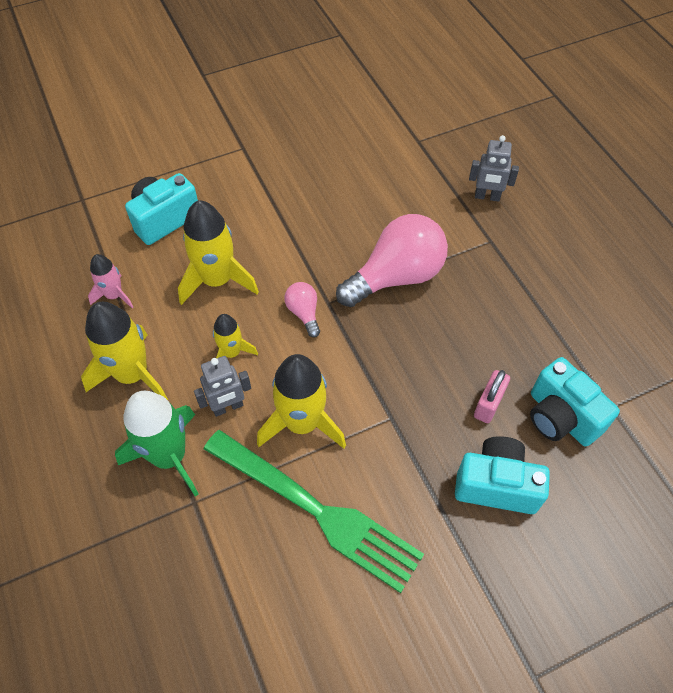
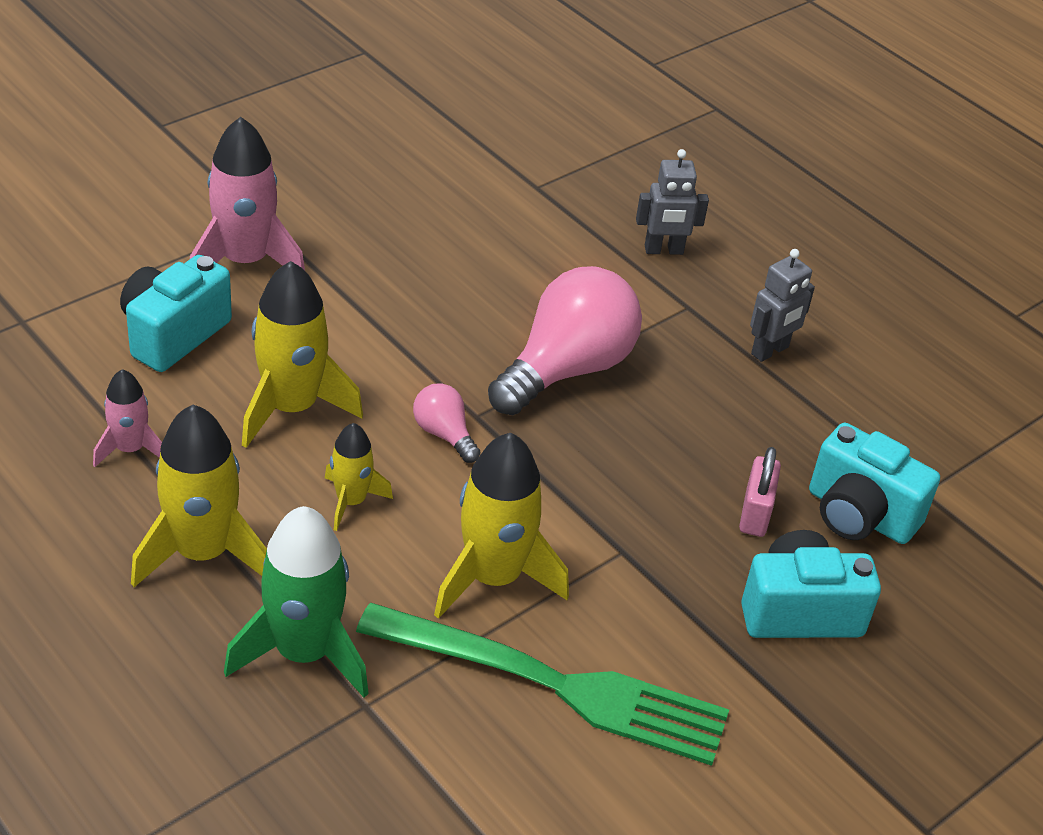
camera: 20 degrees left, 15 degrees down
grey robot [194,356,251,417] -> grey robot moved to [750,249,815,362]
none -> pink rocket [190,117,305,270]

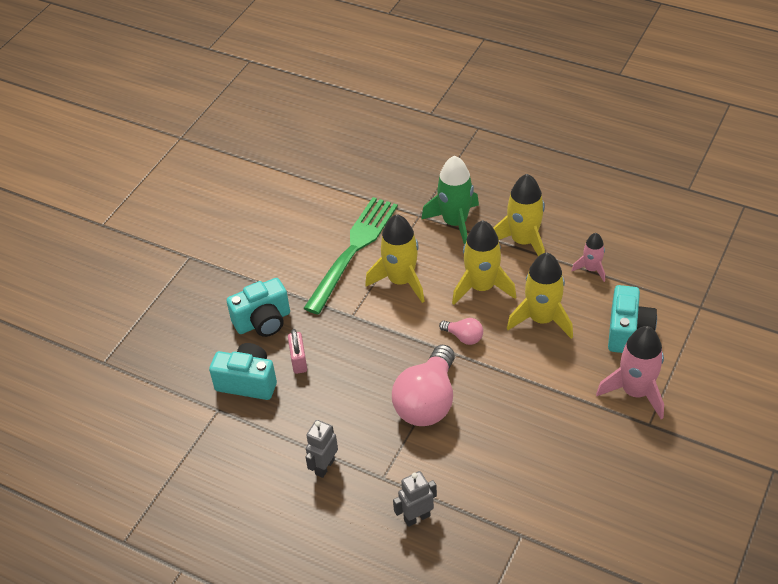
camera: 165 degrees right, 5 degrees up
yellow rocket [325,423,393,531] -> yellow rocket [452,220,516,305], size x1.79
green fork [356,603,729,766] -> green fork turned 120 degrees clockwise [303,197,398,314]

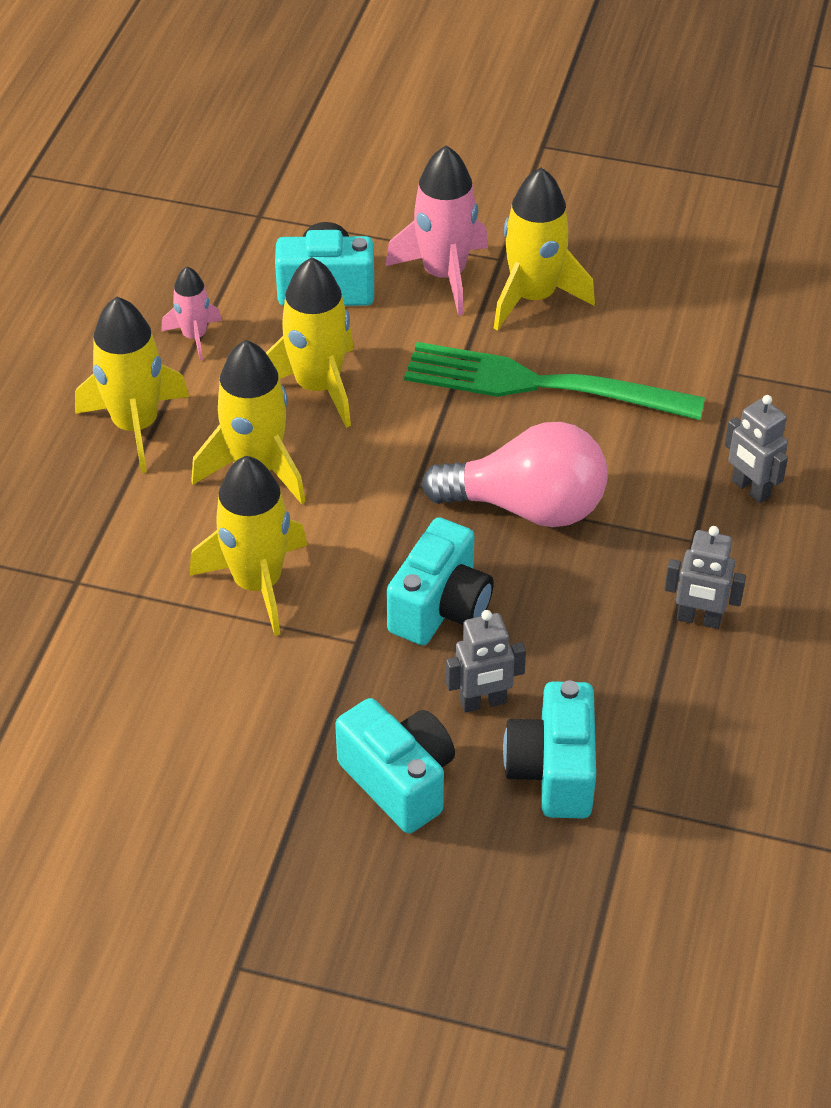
camera: 105 degrees left, 0 degrees up
pink padlock [288,329,307,374] -> grey robot [446,610,526,713]
green fork [303,197,398,314] -> green fork moved to [404,342,705,420]
green rocket [421,155,479,245] -> none
pink light bulb [439,318,483,345] -> none
none -> turquoise camera [387,517,494,645]
none -> yellow rocket [493,168,595,331]

